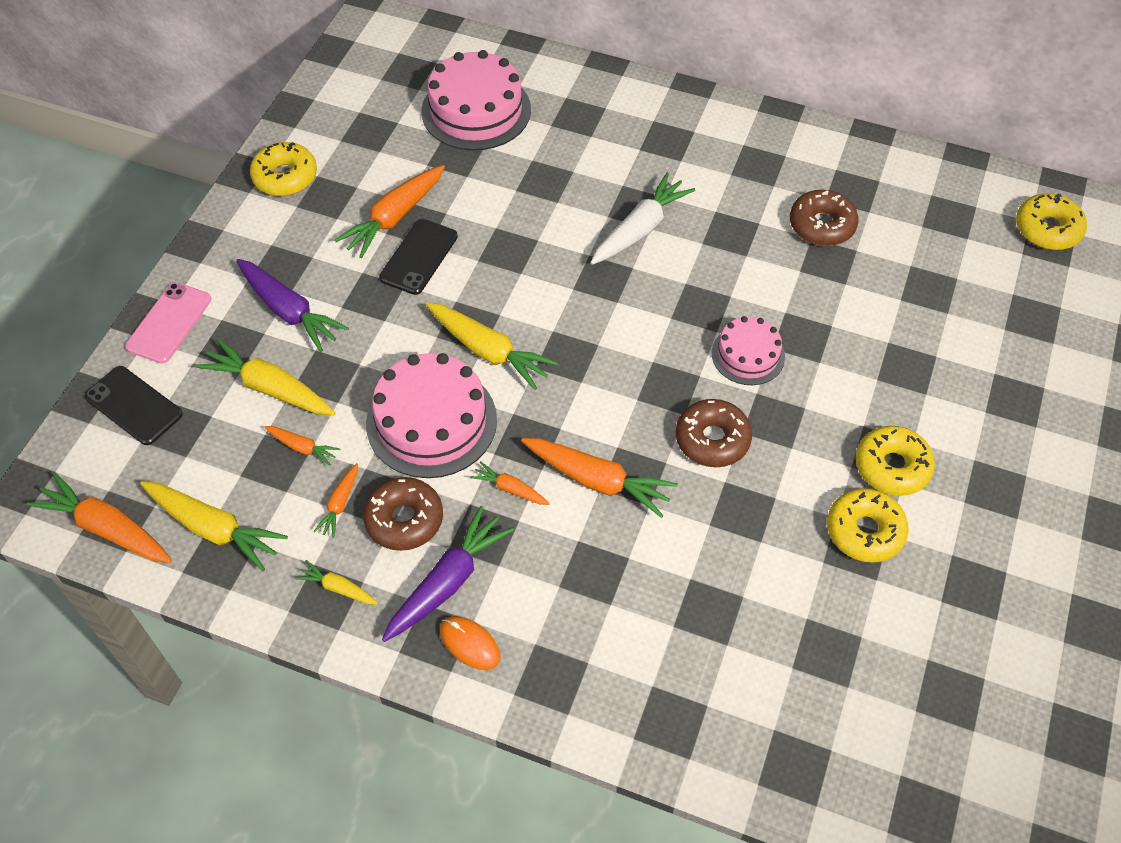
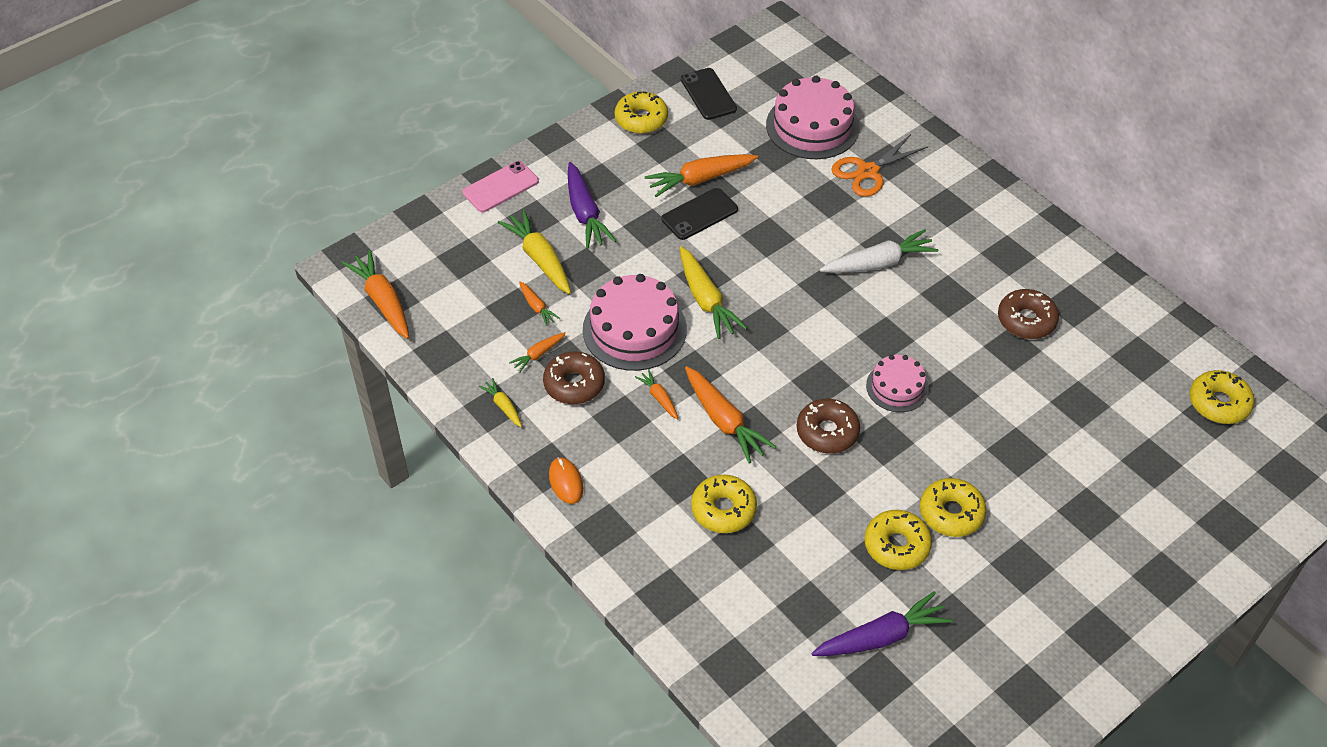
camera: 30 degrees right, 5 degrees down
black phone [85,366,183,445] -> black phone moved to [681,68,737,120]
yellow carrot [140,481,288,571] -> none
purple carrot [382,506,514,642] -> purple carrot moved to [811,591,952,656]
none -> yellow donut [691,475,757,533]
none -> orange scissors [831,134,928,197]

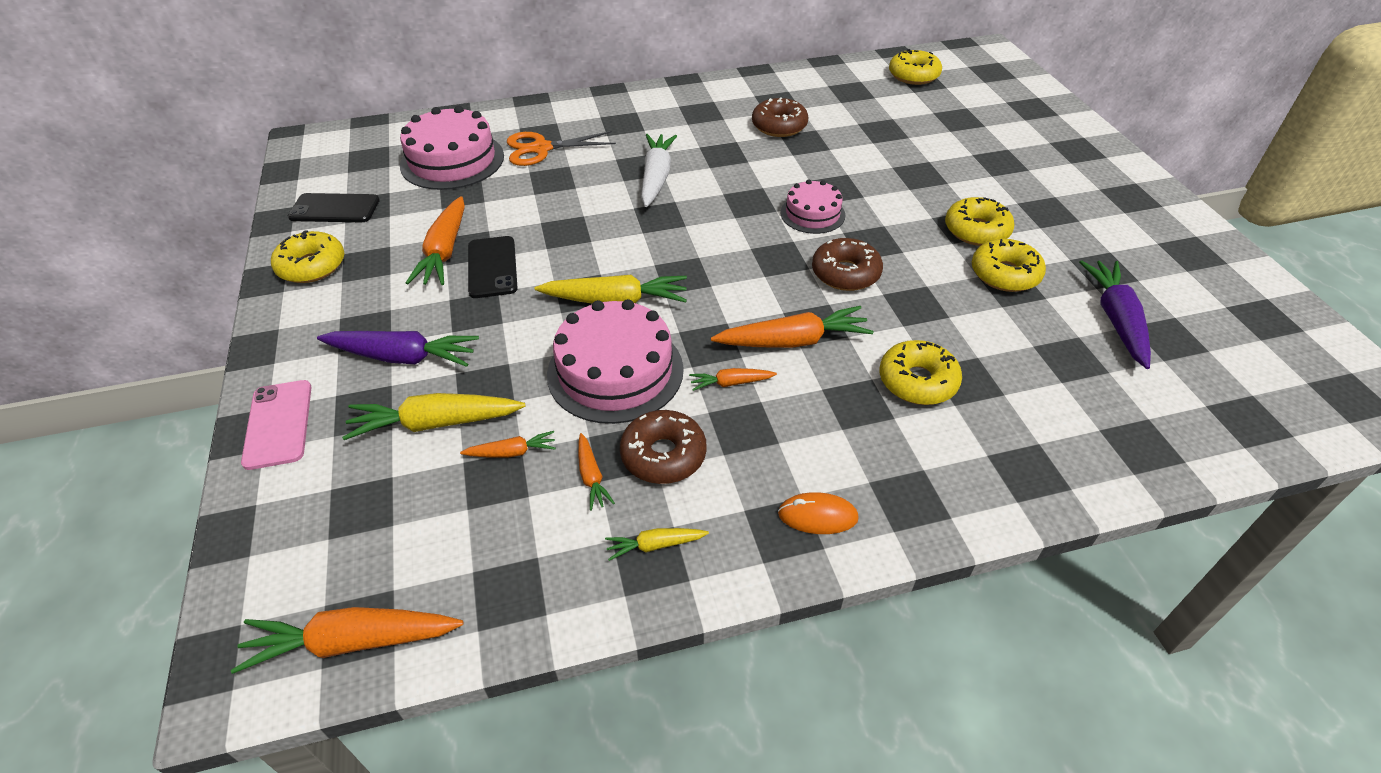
camera: 65 degrees left, 5 degrees down
orange scissors [831,134,928,197] -> orange scissors turned 90 degrees clockwise [507,131,616,166]

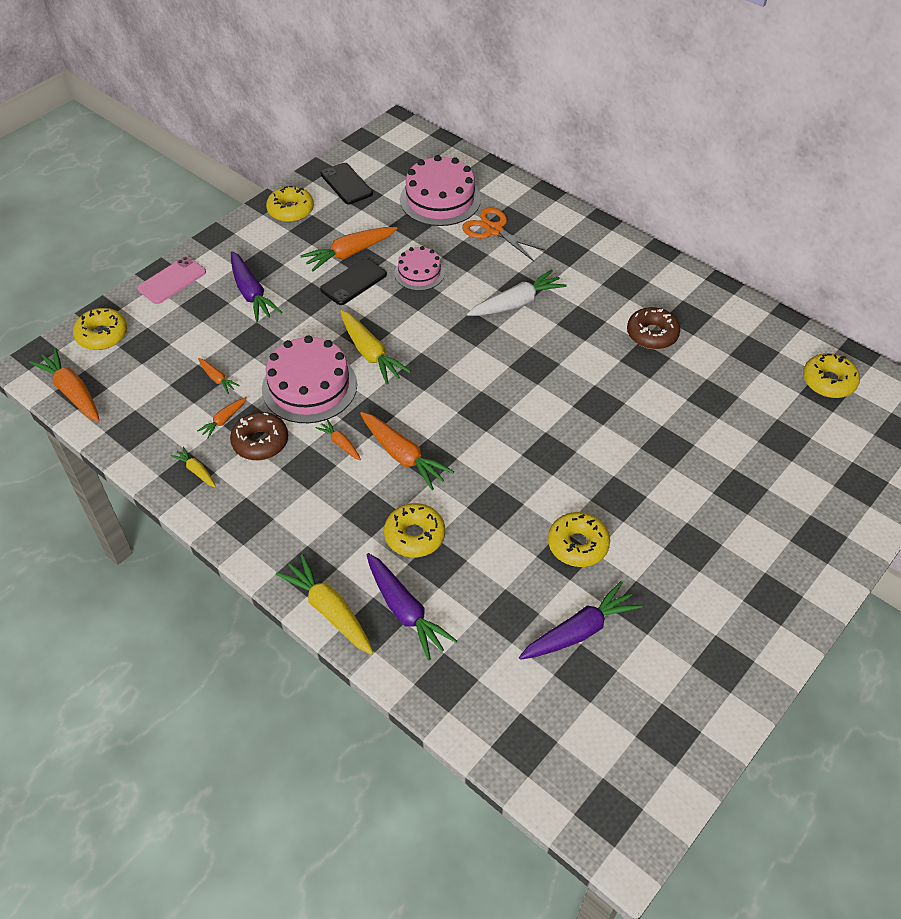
camera: 55 degrees right, 5 degrees up
yellow carrot [342,393,526,440] -> yellow carrot moved to [276,554,374,655]
orange mouse [778,492,859,534] -> none
pink cake [780,179,846,234] -> pink cake moved to [394,246,445,291]
brown donut [812,238,883,291] -> none
yellow donut [945,197,1015,246] -> yellow donut moved to [73,308,127,350]
none -> purple carrot [366,553,457,661]

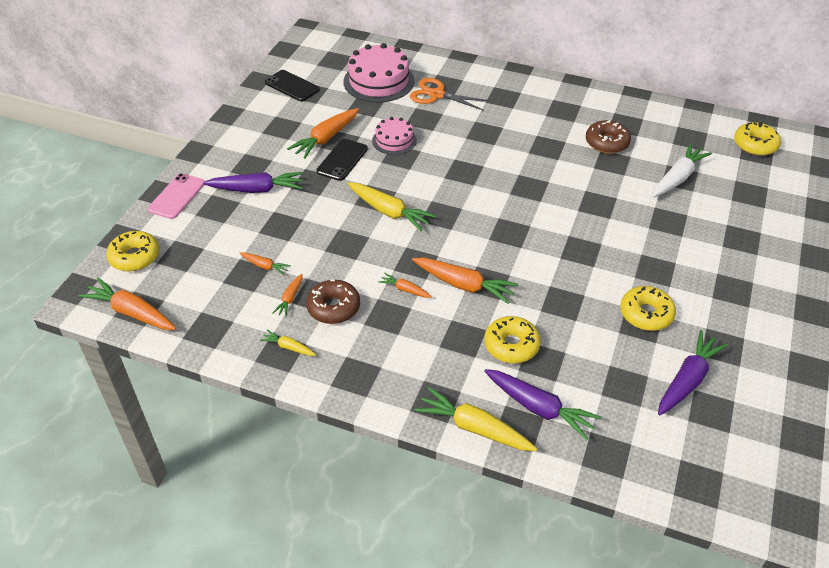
camera: 20 degrees left, 5 degrees down
purple carrot [231,251,282,322] -> purple carrot turned 45 degrees counterclockwise [203,172,303,193]
pink cake [262,335,357,423] -> none
yellow donut [266,186,314,222] -> none
white carrot [467,270,567,316] -> white carrot moved to [652,143,712,197]

